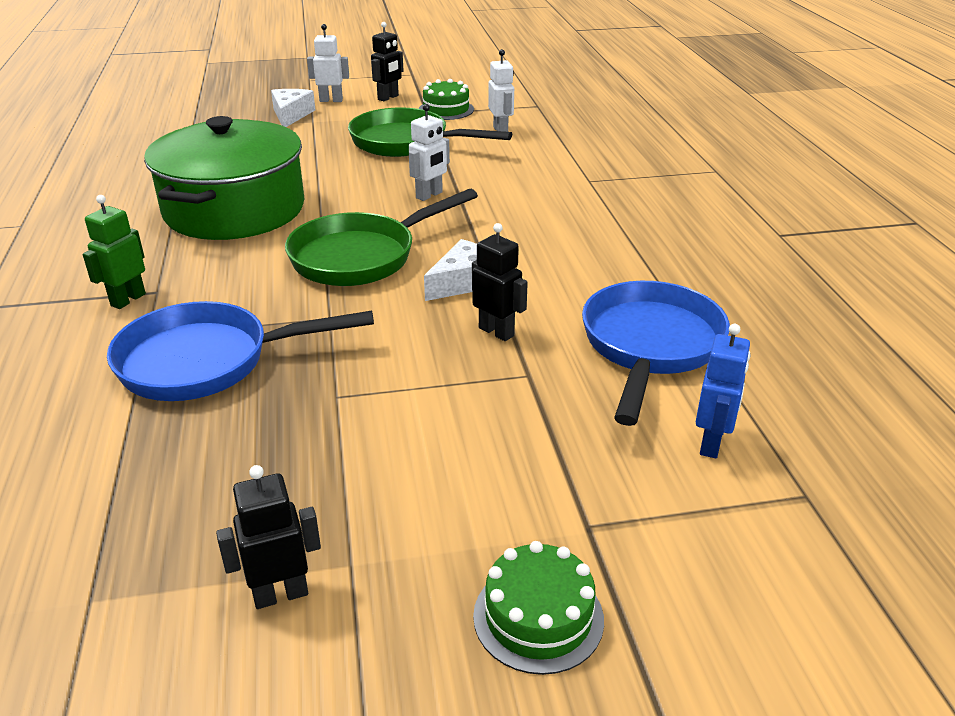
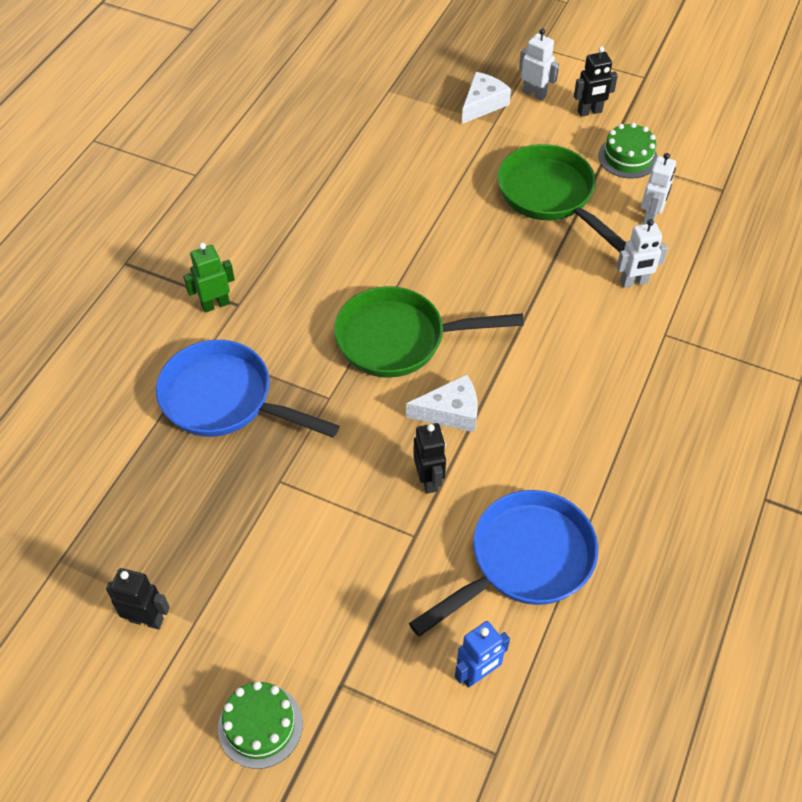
camera: 35 degrees right, 20 degrees up
green pot [144,116,305,240] -> none
white robot [409,104,450,201] -> white robot moved to [617,219,668,288]

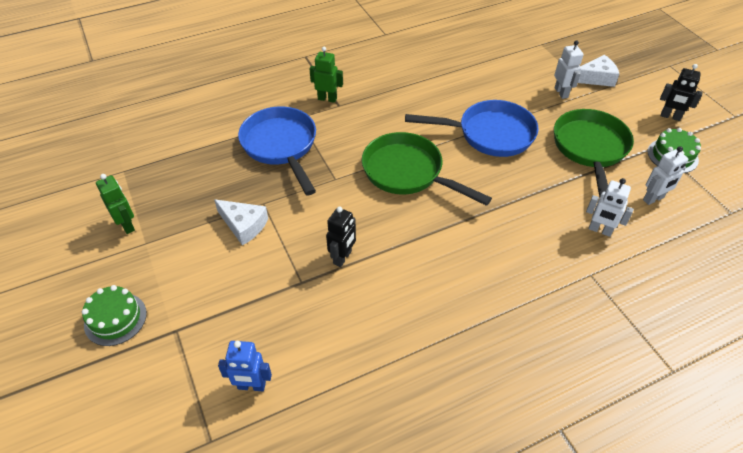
camera: 40 degrees right, 5 degrees down
black robot [106,568,170,629] -> green robot [96,174,135,234]
white cheese [406,374,478,432] -> white cheese moved to [214,199,268,246]
blue pan [409,490,598,636] -> blue pan moved to [405,100,538,157]
white robot [519,29,559,101] -> white robot moved to [554,40,584,99]

